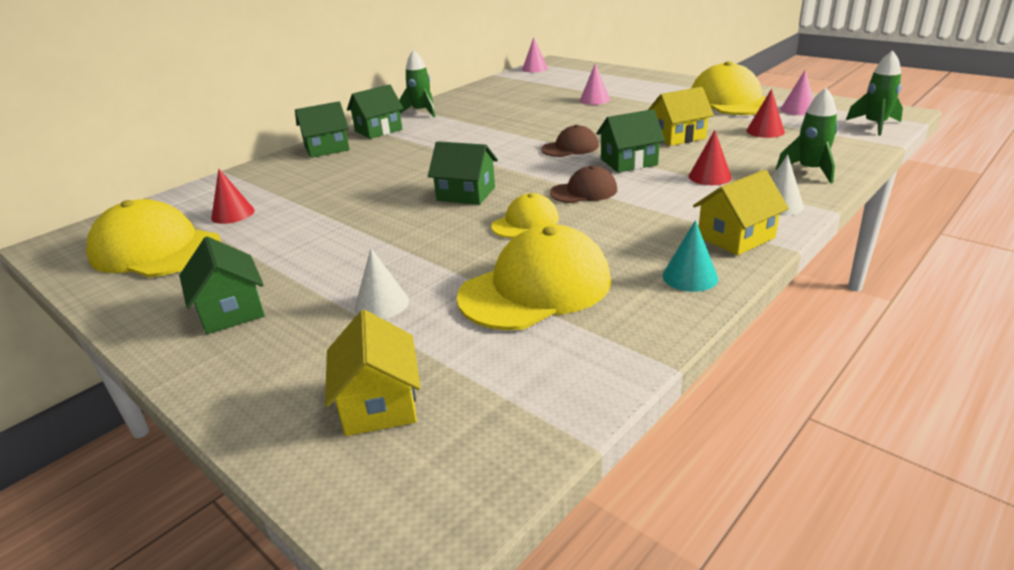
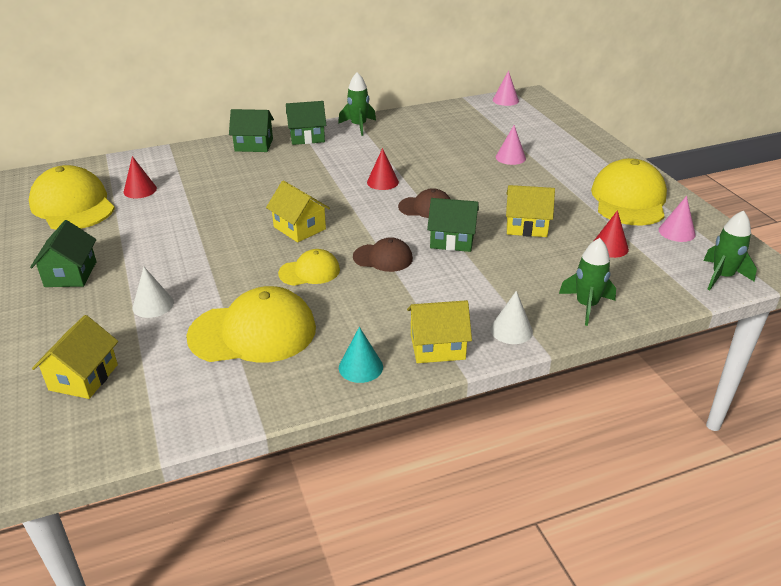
camera: 25 degrees right, 5 degrees up
green house [428,141,498,205] -> yellow house [266,181,330,242]
red cone [689,130,732,185] -> red cone moved to [367,148,399,190]

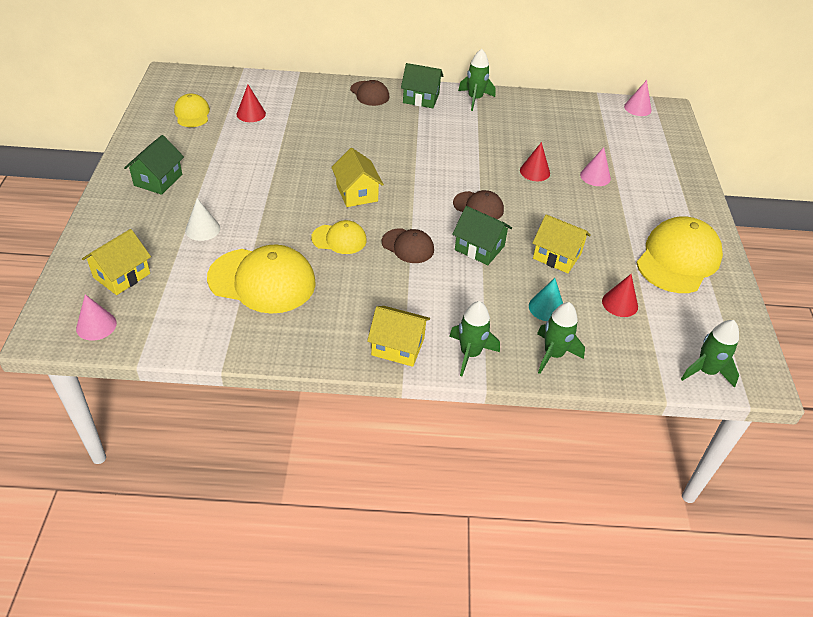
camera: 20 degrees right, 10 degrees up
yellow cap [29,165,115,230] -> yellow cap [174,94,210,127], size x0.54
green house [229,109,274,152] -> brown cap [350,80,389,106]
turquoise cone [339,327,383,383] -> turquoise cone moved to [529,278,563,321]
red cone [367,148,399,190] -> red cone moved to [520,142,550,181]
white cone [490,291,533,344] -> green rocket [449,301,500,376]
pink cone [659,196,696,242] -> pink cone moved to [76,294,117,341]

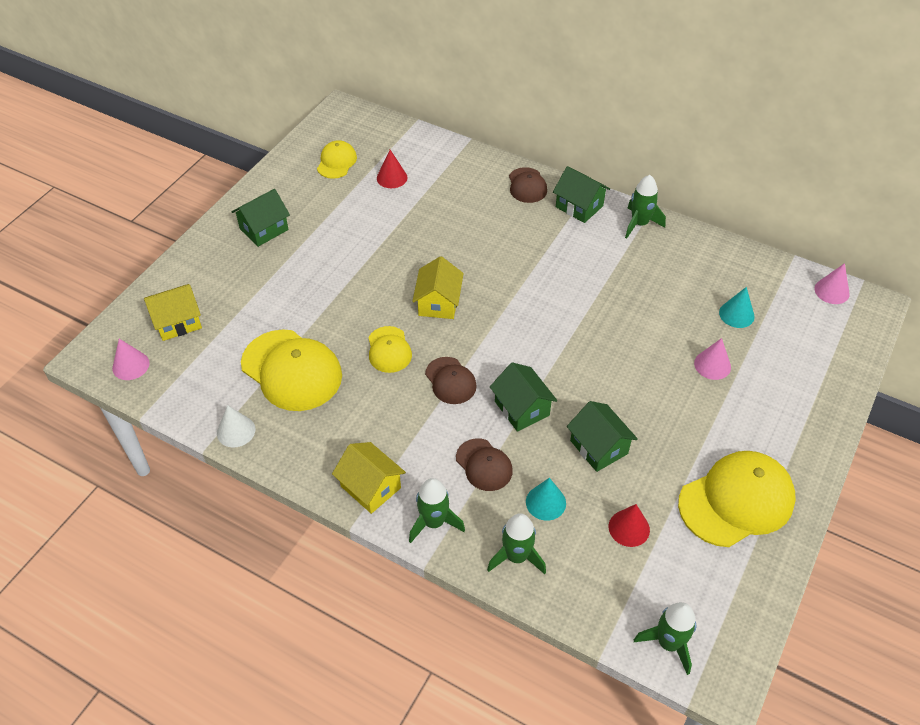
camera: 30 degrees right, 5 degrees up
white cone [185,198,220,241] -> white cone moved to [217,405,255,447]
yellow cap [311,220,367,254] -> yellow cap turned 45 degrees clockwise [368,326,412,373]
brown cap [453,190,504,219] -> brown cap moved to [456,438,513,491]
red cone [520,142,550,181] -> none
yellow house [533,214,591,273] -> green house [567,401,638,472]
none -> turquoise cone [719,287,755,328]

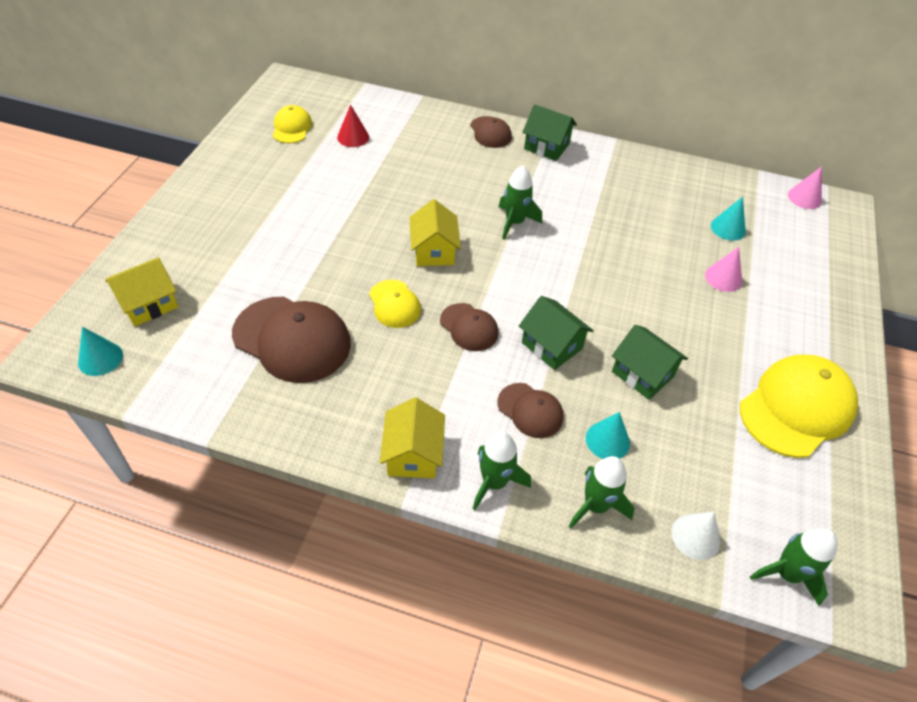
camera: 15 degrees left, 0 degrees up
pink cone [112,339,150,380] -> turquoise cone [78,327,123,376]
white cone [217,405,255,447] -> white cone moved to [672,512,720,560]
green house [231,189,290,247] -> none
yellow cap [241,329,342,411] -> brown cap [232,297,351,383]
yellow house [332,442,406,514] -> yellow house turned 60 degrees clockwise [380,397,445,478]
red cone [609,504,650,547] -> none
green rocket [625,175,666,238] -> green rocket moved to [499,166,542,240]

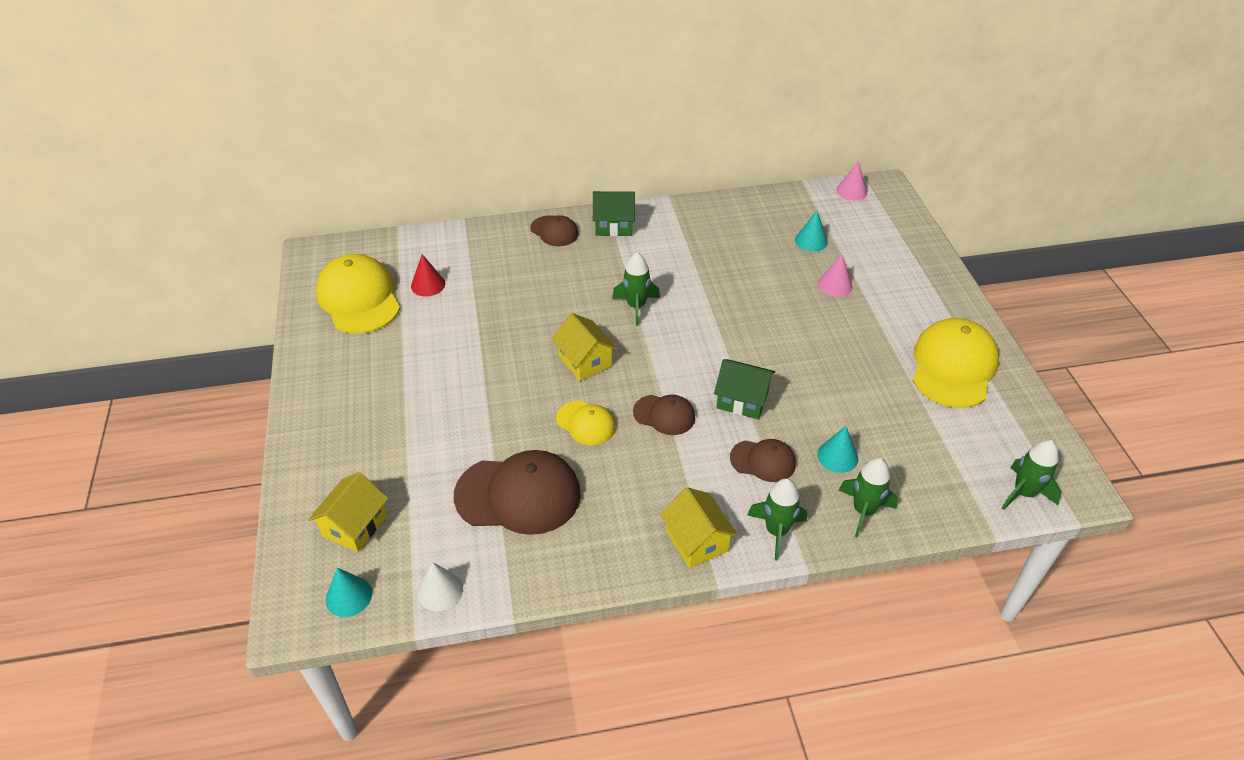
camera: 25 degrees left, 5 degrees down
yellow cap [273,105,312,143] -> yellow cap [316,254,400,334], size x1.86
green house [612,325,688,400] -> none
white cone [672,512,720,560] -> white cone moved to [417,562,463,611]

